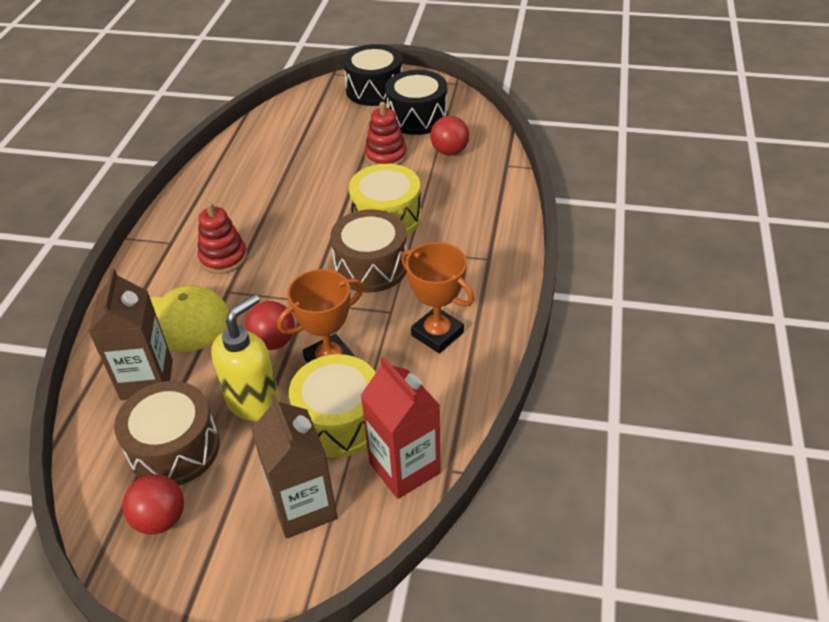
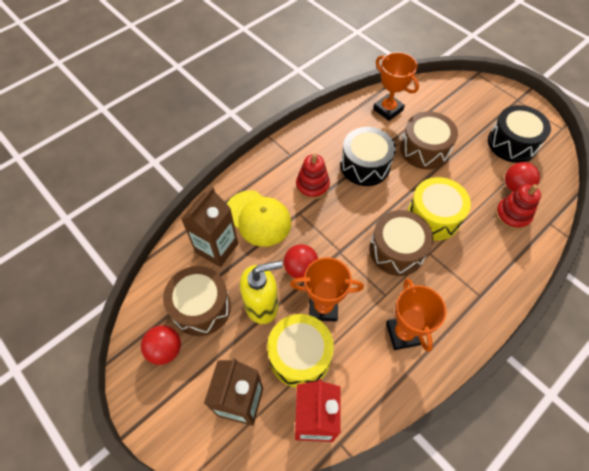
camera: 35 degrees right, 15 degrees up
black drum [343,44,403,106] -> black drum moved to [340,127,396,186]
red stacking toy [364,102,407,165] -> red stacking toy moved to [495,184,541,230]
none -> orange trophy [373,52,419,121]
none -> brown drum [400,111,458,170]

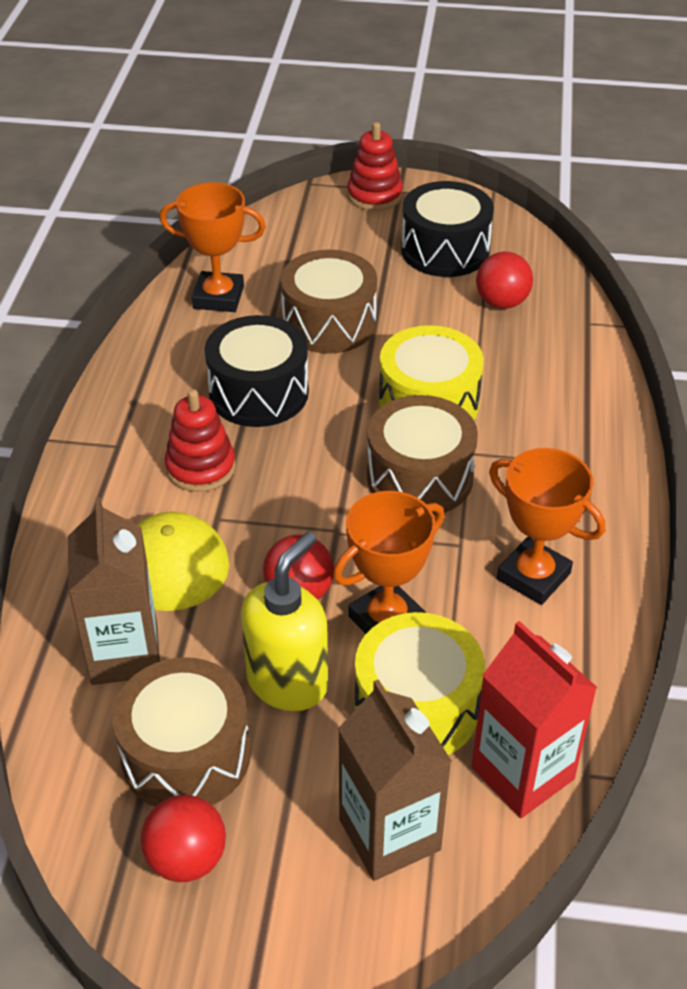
camera: 40 degrees left, 15 degrees down
red stacking toy [495,184,541,230] -> red stacking toy moved to [347,122,403,211]

